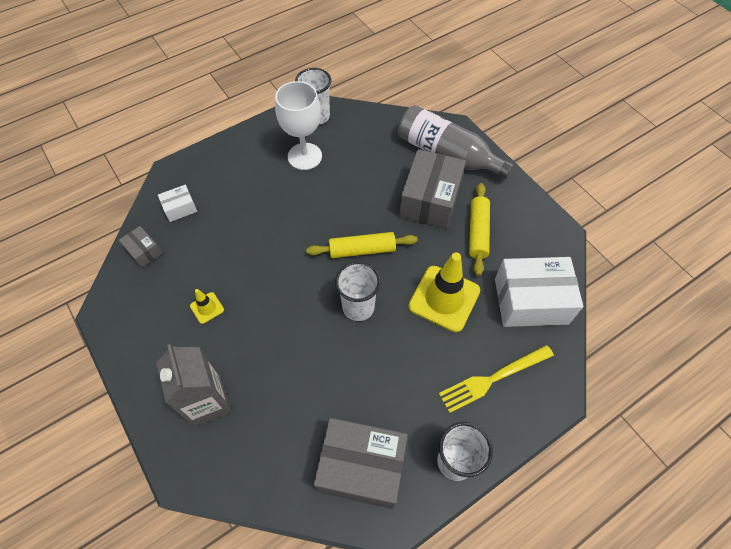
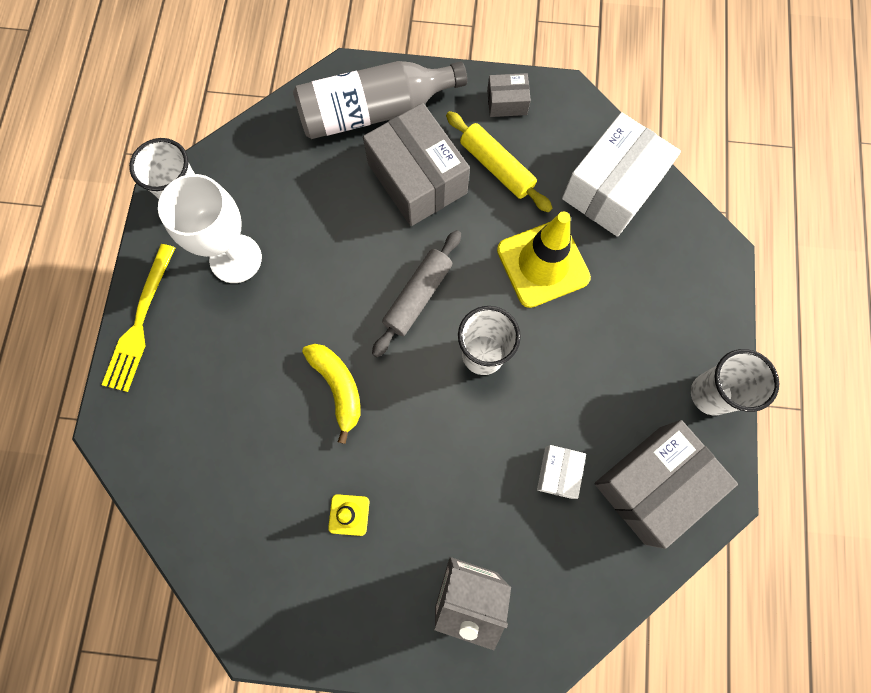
camera: 50 degrees left, 15 degrees up
grey box [119,226,162,268] -> grey box moved to [487,73,531,117]
white box [158,185,197,222] -> white box moved to [537,445,586,499]
yellow rolling pin [306,232,418,258] -> grey rolling pin [372,230,461,357]
yellow fork [439,345,554,413] -> yellow fork moved to [102,244,175,392]
none -> yellow banana [302,344,360,444]

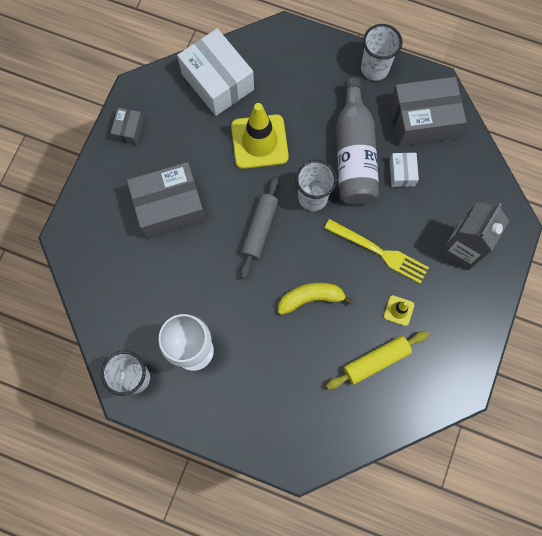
camera: 75 degrees left, 0 degrees up
yellow fork [102,244,175,392] -> yellow fork moved to [324,219,429,284]
grey bottle [293,61,467,139] -> grey bottle moved to [336,78,379,205]
grey rolling pin [372,230,461,357] -> grey rolling pin turned 60 degrees clockwise [240,176,279,279]
yellow rolling pin [446,111,552,212] -> yellow rolling pin moved to [326,331,429,390]
white box [537,445,586,499] -> white box turned 60 degrees clockwise [390,153,419,187]
grey box [595,420,738,549] -> grey box turned 75 degrees counterclockwise [389,77,466,146]

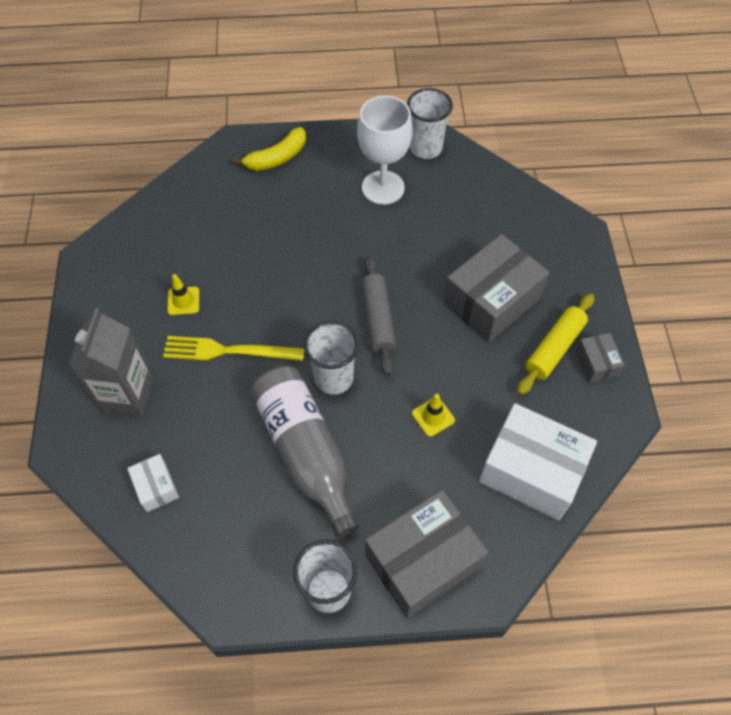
camera: 155 degrees right, 15 degrees down
yellow traffic cone [231,103,289,169] -> yellow traffic cone [412,394,455,437], size x0.46
yellow banana [278,283,353,315] -> yellow banana moved to [233,127,306,171]
yellow rolling pin [326,331,429,390] -> yellow rolling pin moved to [517,293,594,395]
grey box [389,77,466,146] -> grey box moved to [365,490,488,618]
white box [390,153,419,187] -> white box moved to [127,454,179,512]

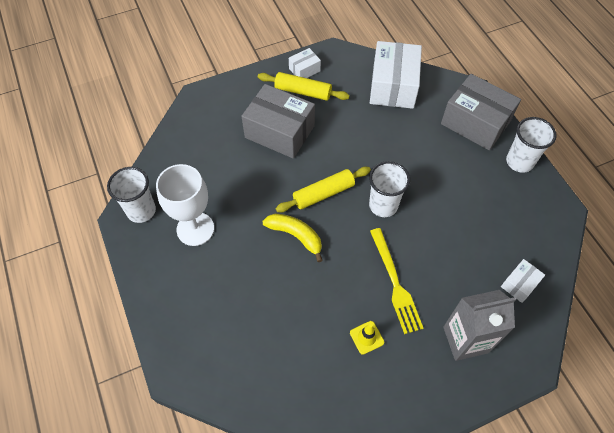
camera: 110 degrees left, 0 degrees up
yellow banana [233,127,306,171] -> yellow banana moved to [262,214,323,262]
grey bottle [251,366,359,538] -> none
grey rolling pin [362,256,396,375] -> yellow rolling pin [276,167,371,212]
yellow traffic cone [412,394,455,437] -> none
grey box [575,333,625,383] -> white box [289,48,321,78]

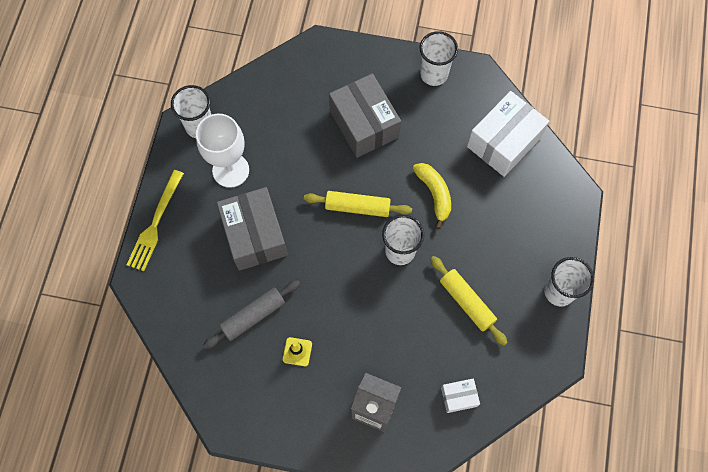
camera: 35 degrees right, 10 degrees up
yellow rolling pin [258,72,350,101] -> yellow rolling pin moved to [430,256,508,346]
yellow banana [262,214,323,262] -> yellow banana moved to [413,163,451,229]
white box [289,48,321,78] -> white cup [420,31,458,86]
yellow fork [370,228,424,334] -> yellow fork moved to [127,170,184,271]
grey box [441,74,521,150] -> grey box moved to [217,187,288,271]
none -> grey rolling pin [203,280,301,349]

